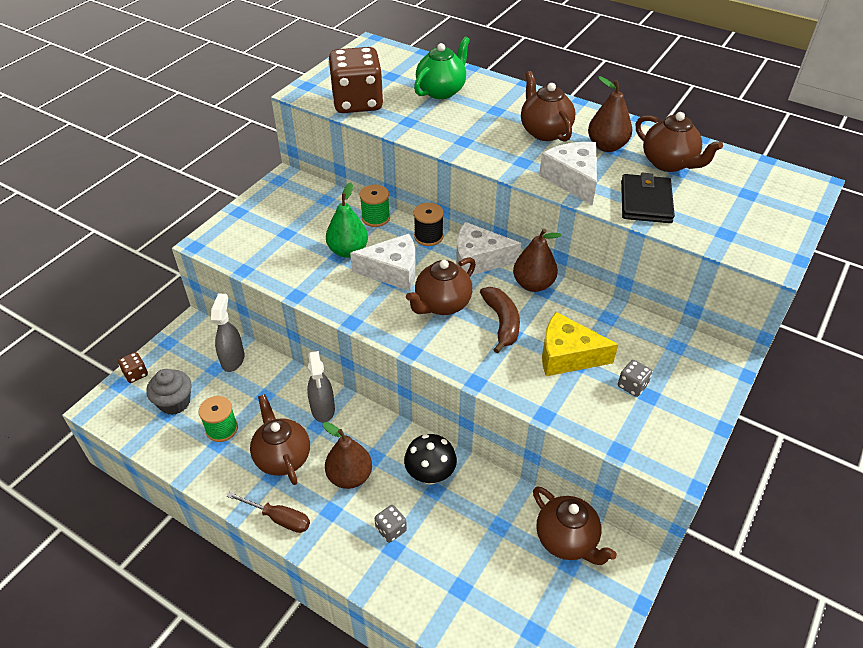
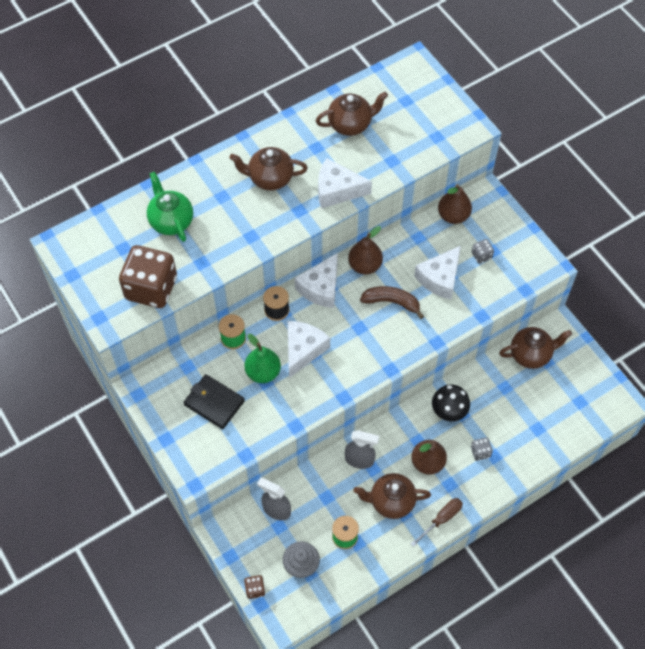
camera: 65 degrees left, 15 degrees up
brown teapot [406,257,476,315] -> none
yellow cheese [542,312,618,376] -> white cheese [414,246,461,300]
brown pear [588,76,632,152] -> brown pear moved to [438,184,472,224]
black wallet [621,173,675,223] -> black wallet moved to [184,374,245,429]

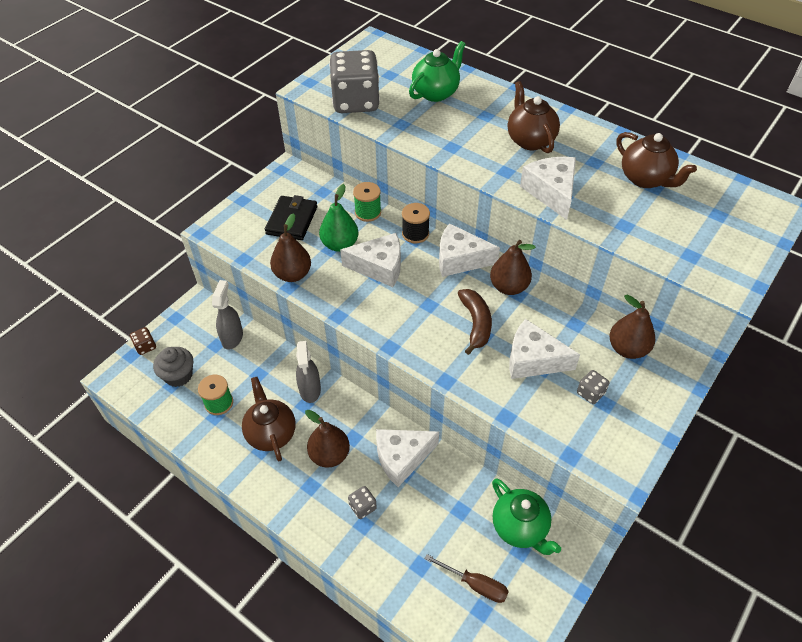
camera: 70 degrees right, 10 degrees down
brown dice [119,245,177,308] -> grey dice [329,50,380,113]
brown screwdriver [411,498,463,547] -> brown screwdriver moved to [424,554,509,603]
black mushroom [432,384,470,421] -> white cheese [376,429,439,487]
brown teapot [499,327,572,369] -> green teapot [492,478,561,555]
none -> brown pear [270,213,311,282]

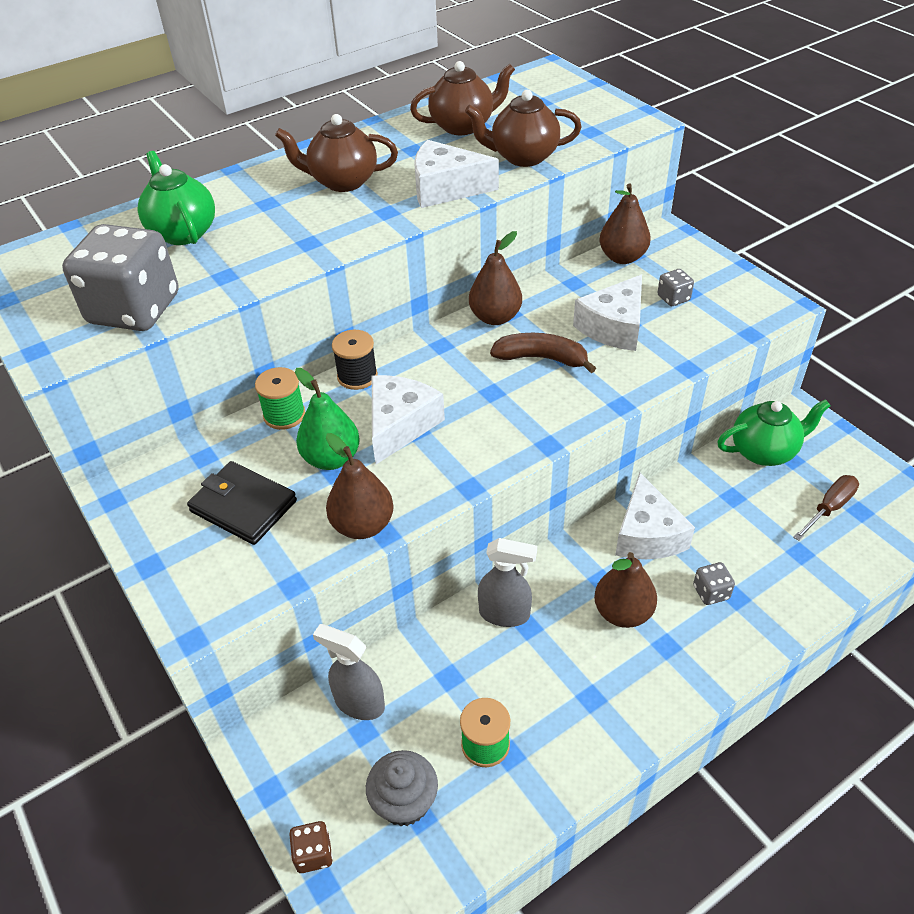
camera: 70 degrees left, 5 degrees down
brown teapot [242,377,296,461] -> brown teapot moved to [465,90,582,167]
white cheese [439,223,500,277] -> none

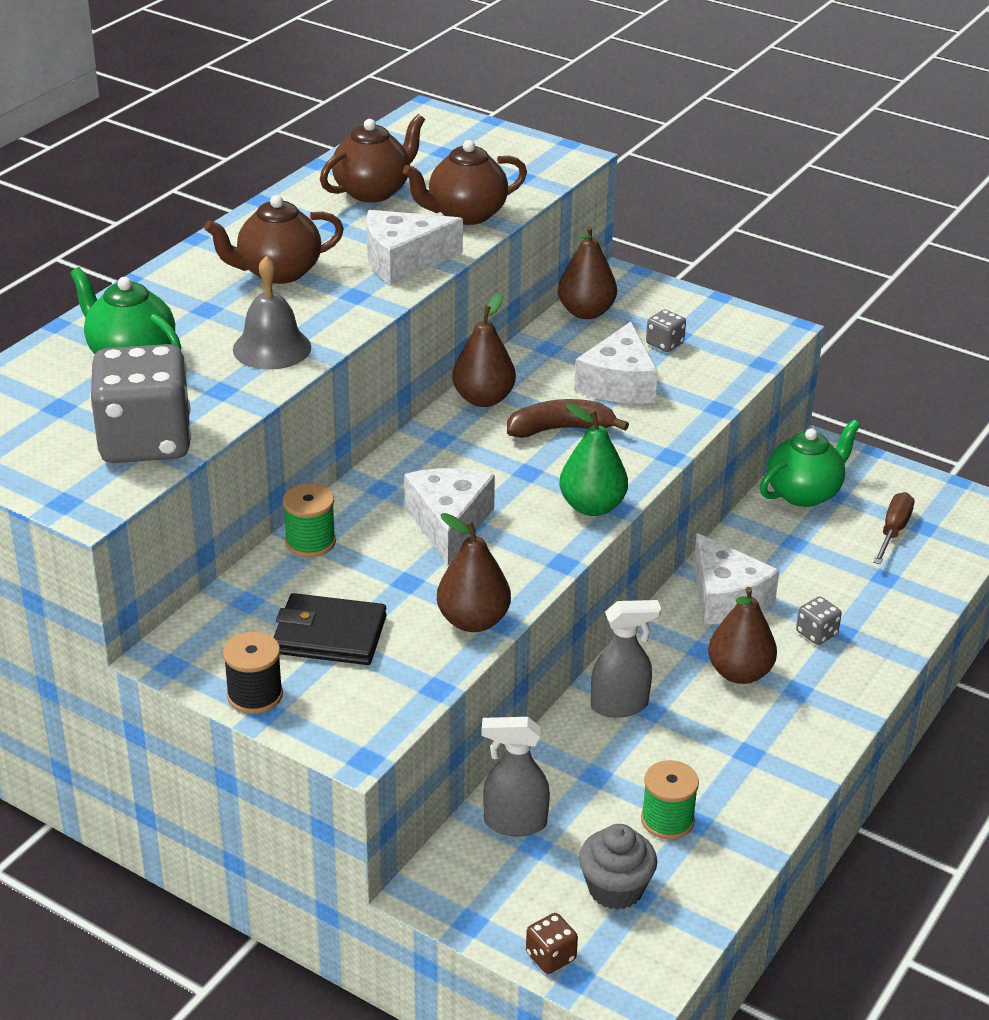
camera: 25 degrees left, 10 degrees down
green pear [295,368,360,470] -> green pear moved to [559,403,628,516]
black spool [332,330,378,390] -> black spool moved to [223,632,283,714]
none -> grey bell [233,256,311,370]

